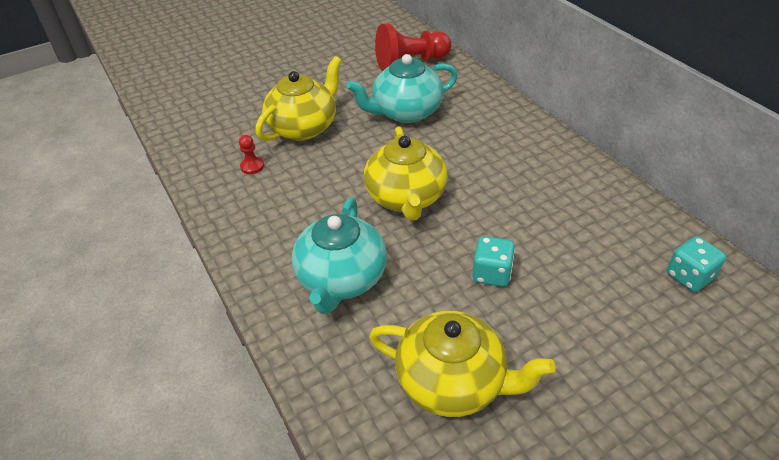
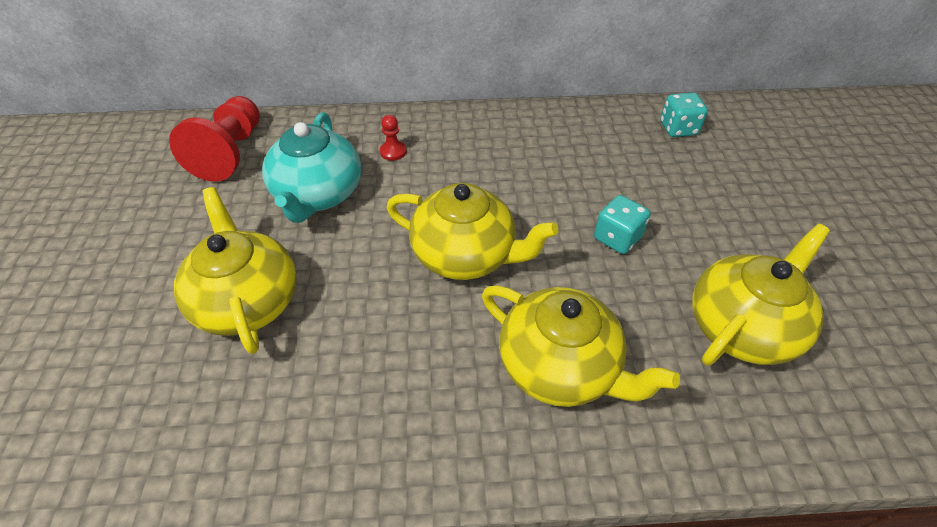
camera: 65 degrees left, 5 degrees up
red pawn [239,135,264,174] -> red pawn moved to [380,115,407,161]
turquoise teapot [292,197,387,314] -> yellow teapot [482,285,680,407]

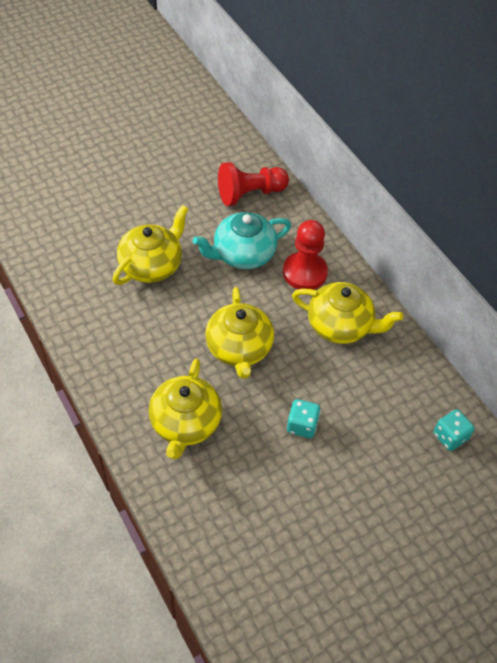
camera: 60 degrees right, 5 degrees up
red pawn [380,115,407,161] -> red pawn [283,220,328,290], size x2.29
yellow teapot [692,224,830,366] -> yellow teapot moved to [292,282,403,344]

